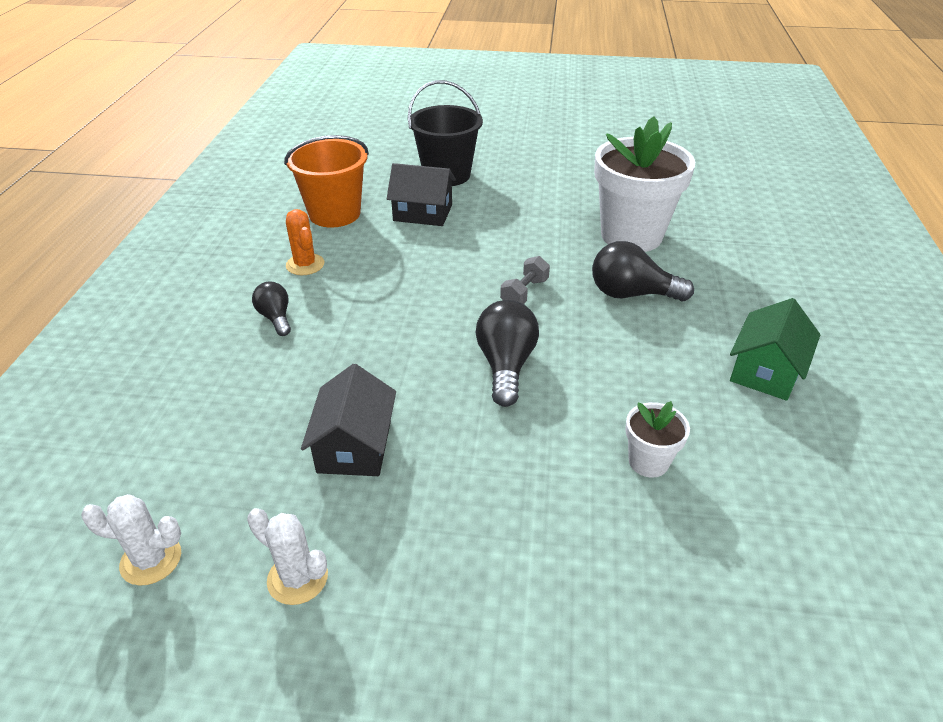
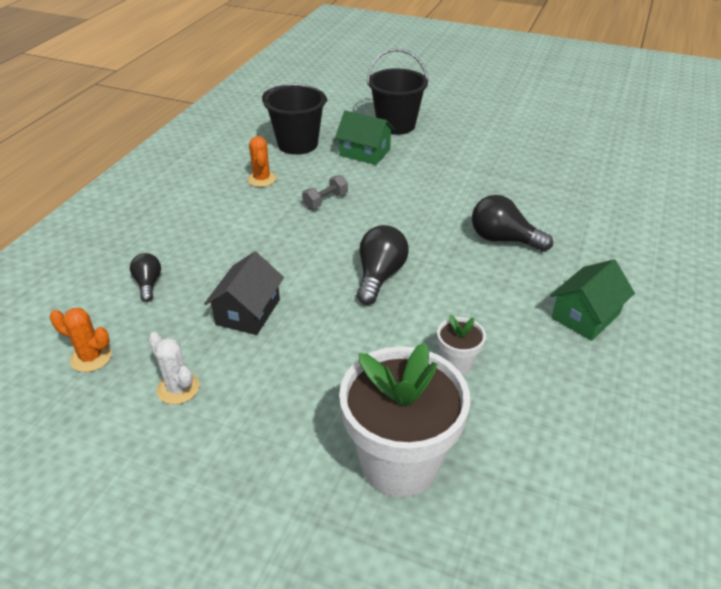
camera: 15 degrees right, 0 degrees up
white cactus [81,494,181,586] -> orange cactus [50,308,112,372]
black light bulb [252,281,291,336] -> black light bulb moved to [130,253,161,302]
orange bucket [284,135,369,227] -> black bucket [262,83,328,155]
black house [387,163,456,226] -> green house [335,110,395,165]
grey dumbbell [500,256,550,304] -> grey dumbbell moved to [302,175,348,209]
white flower pot [594,116,695,252] -> white flower pot moved to [339,343,470,498]

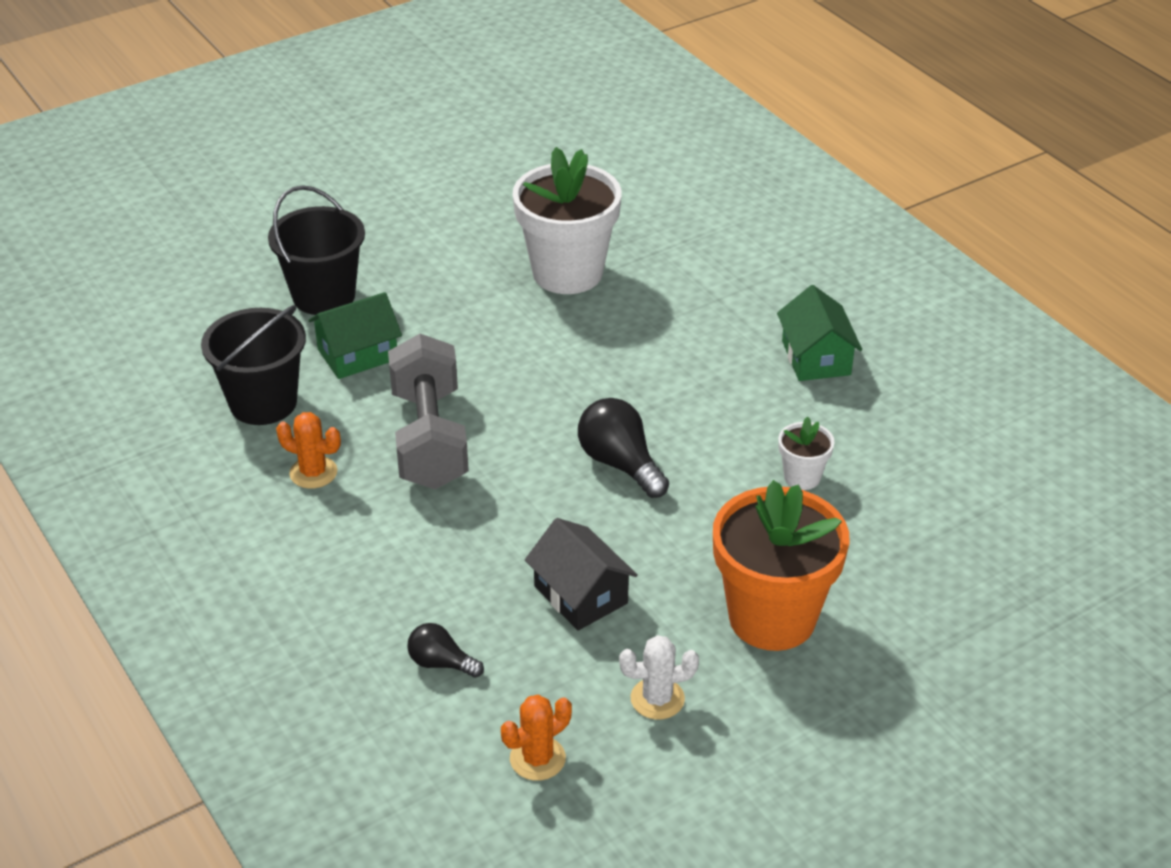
camera: 55 degrees left, 0 degrees up
grey dumbbell [302,175,348,209] -> grey dumbbell [388,334,469,489], size x2.31
white flower pot [339,343,470,498] -> white flower pot moved to [513,147,622,294]
black light bulb [472,195,553,252] -> none
none -> orange flower pot [713,480,849,651]

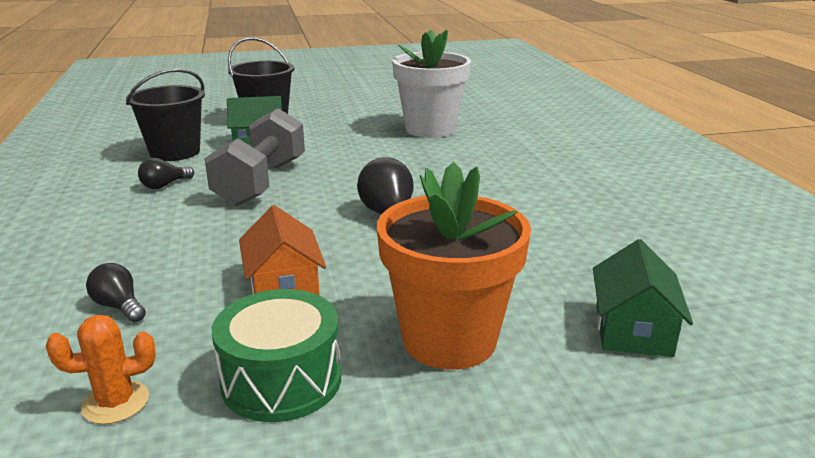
camera: 20 degrees right, 15 degrees down
orange cactus [276,412,341,489] -> black light bulb [138,158,194,189]
black house [525,518,638,631] -> orange house [239,205,326,296]
white cactus [619,635,699,719] -> green drum [212,289,341,422]
green house [777,285,862,381] -> green house moved to [593,239,693,357]
white flower pot [778,416,835,490] -> none

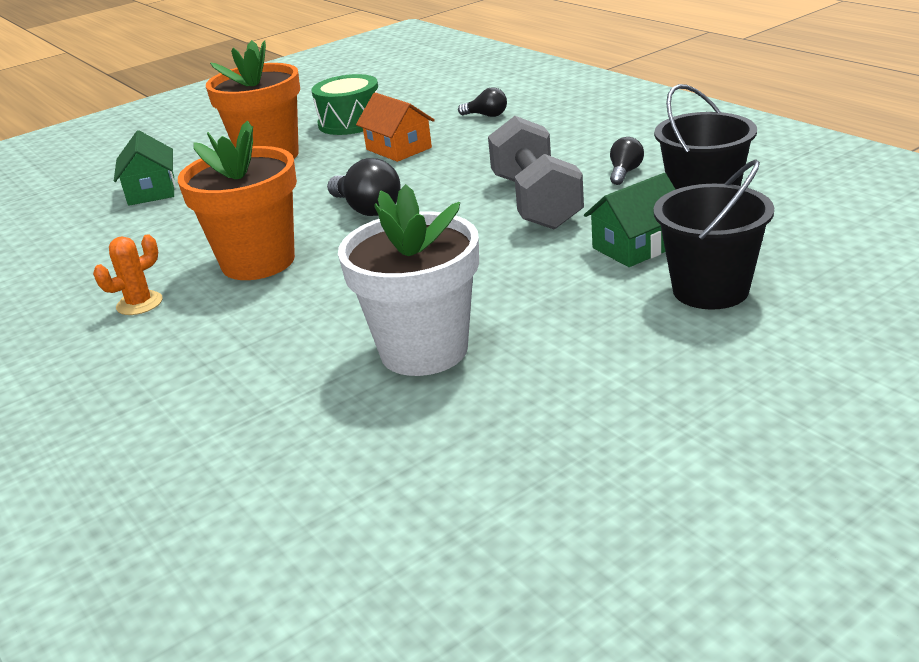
camera: 160 degrees right, 5 degrees up
orange cactus [46,315,155,424] -> orange cactus moved to [93,234,163,315]
none -> orange flower pot [178,121,297,280]

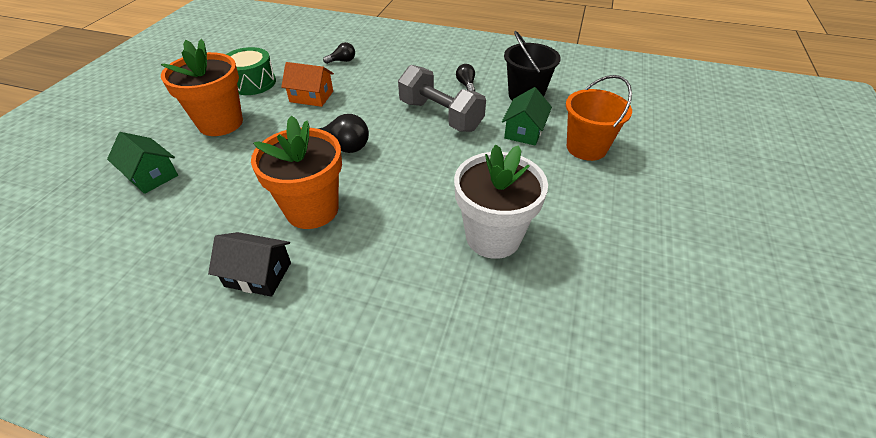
camera: 40 degrees left, 15 degrees up
orange cactus [93,234,163,315] -> black house [208,232,291,297]
black bucket [654,159,774,310] -> orange bucket [566,75,632,161]

